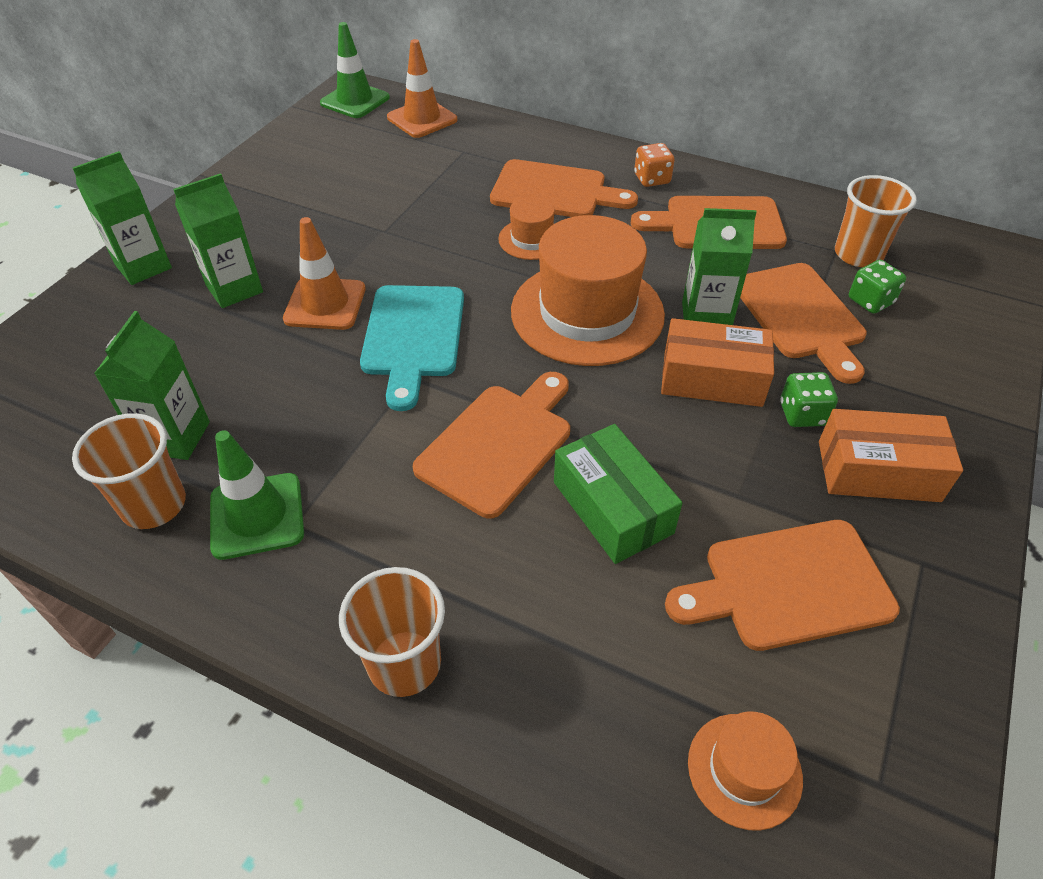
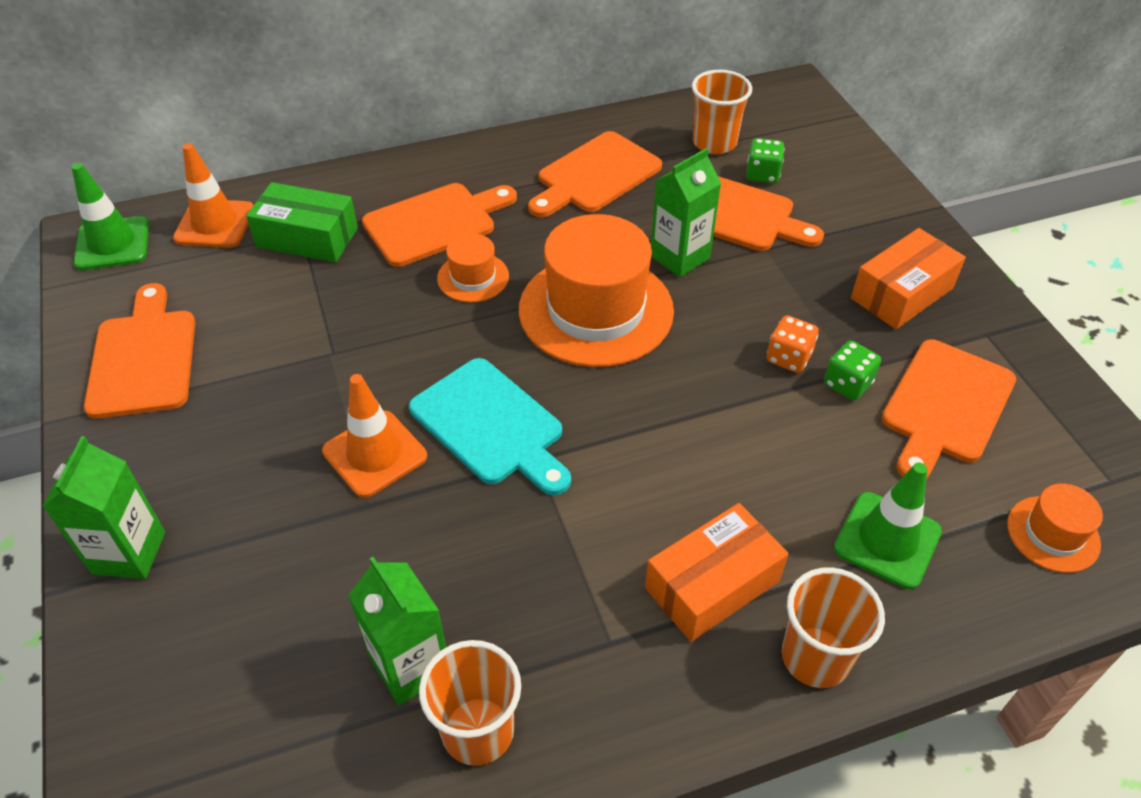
camera: 45 degrees left, 0 degrees up
green carton [173,173,263,308] -> none
green traffic cone [210,430,304,560] -> green traffic cone moved to [834,463,942,589]
orange cutting board [413,372,570,519] -> orange cutting board moved to [84,283,195,419]
green box [554,424,682,564] -> green box moved to [246,182,358,263]
orange dice [634,143,675,187] -> orange dice moved to [767,315,819,373]
orange box [661,318,774,407] -> orange box moved to [645,503,788,642]
green dice [780,372,838,427] -> green dice moved to [824,340,881,400]

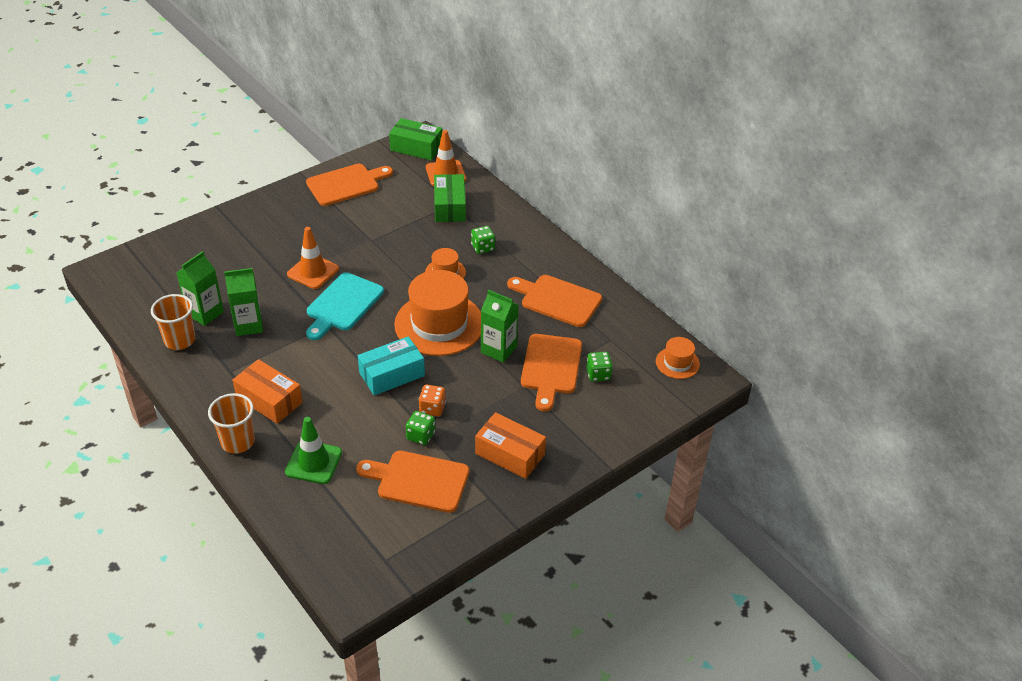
camera: 70 degrees right, 5 degrees down
green carton [42,436,165,579] -> green carton moved to [224,268,263,336]
green traffic cone [72,163,149,270] -> green box [389,118,443,161]
orange cutting board [362,183,517,267] -> green dice [471,226,495,254]
orange cup [692,70,752,154] -> none
orange hat [1007,484,1103,573] -> orange hat moved to [656,337,700,379]
none -> turquoise box [358,336,425,395]

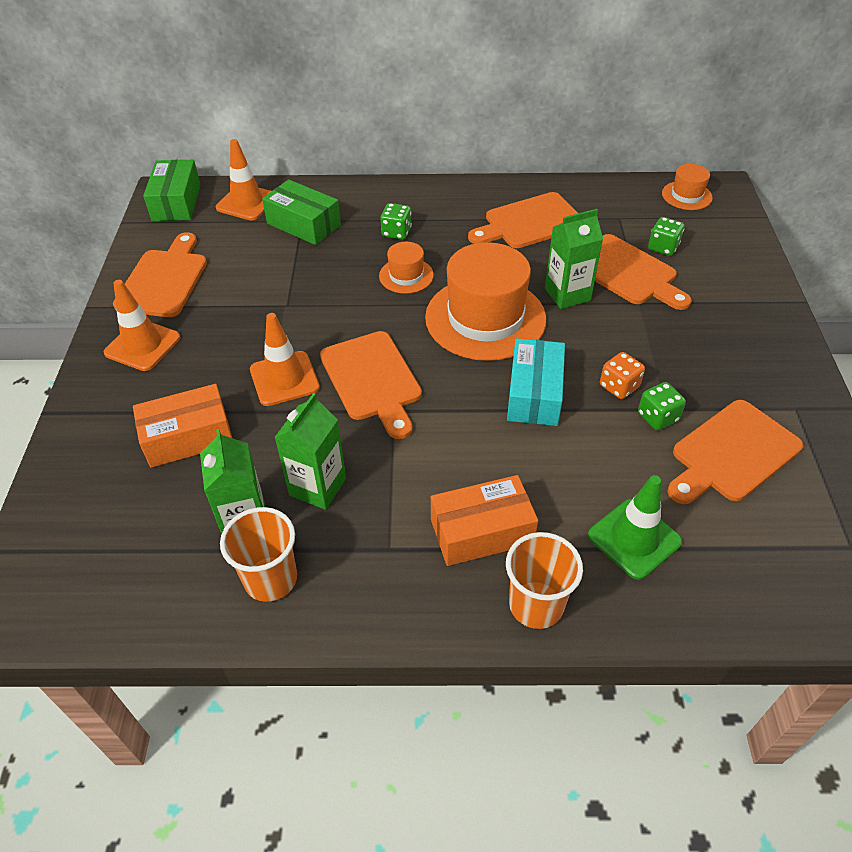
camera: 50 degrees left, 5 degrees up
turquoise cutting board [306,272,384,340] -> orange cutting board [320,331,422,439]
green box [389,118,443,161] -> green box turned 60 degrees counterclockwise [143,160,200,221]
orange box [475,412,546,479] -> orange box moved to [133,384,232,468]
none -> orange traffic cone [104,280,180,371]

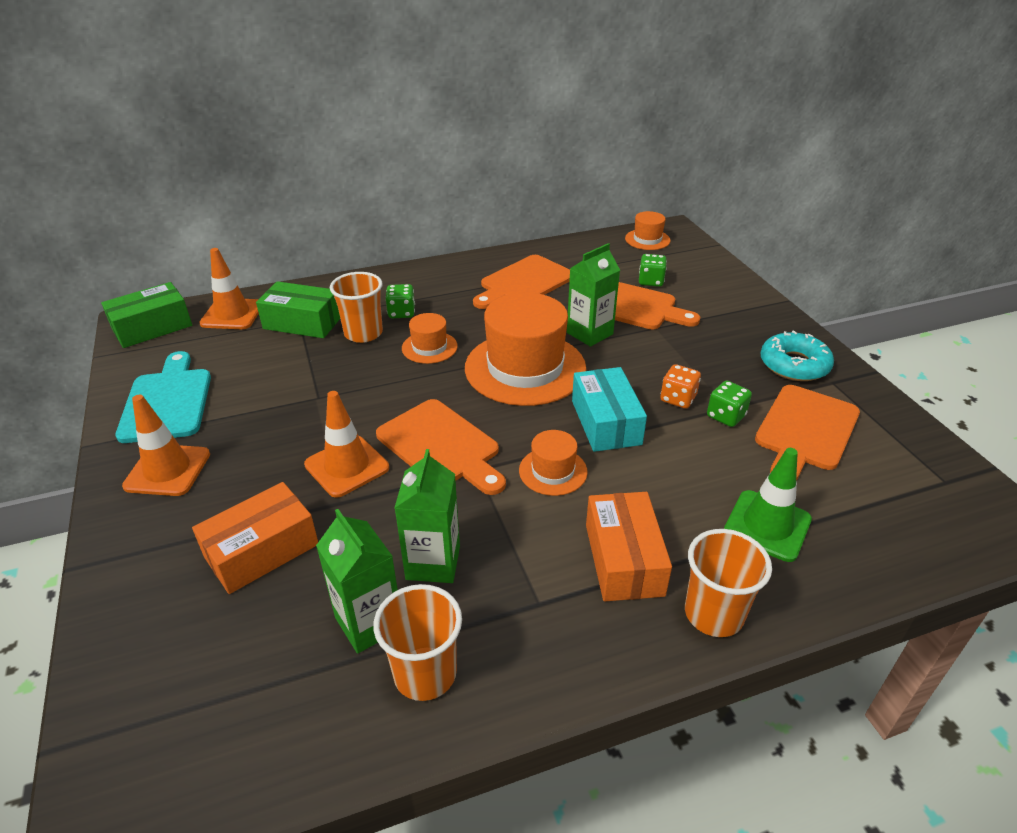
camera: 20 degrees left, 10 degrees down
orange cutting board [113,232,207,317] -> turquoise cutting board [115,351,211,443]
green box [143,160,200,221] -> green box turned 75 degrees clockwise [101,282,192,348]
orange box [431,475,538,566] -> orange box turned 60 degrees counterclockwise [586,492,672,601]
none -> orange cup [330,272,383,343]
none -> orange hat [519,430,588,496]
none -> turquoise donut [760,330,834,381]

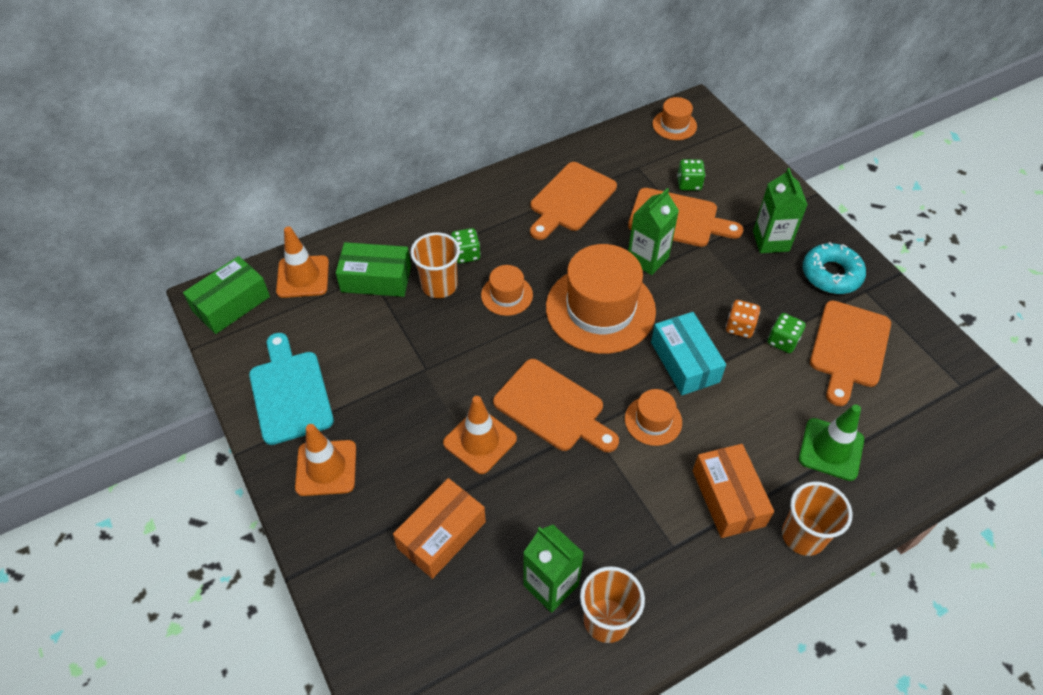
camera: 10 degrees left, 15 degrees up
green carton [395,449,460,583] -> green carton moved to [753,168,808,253]

